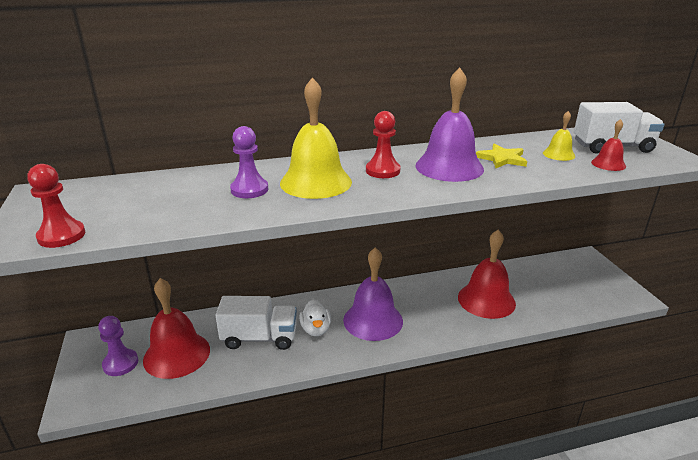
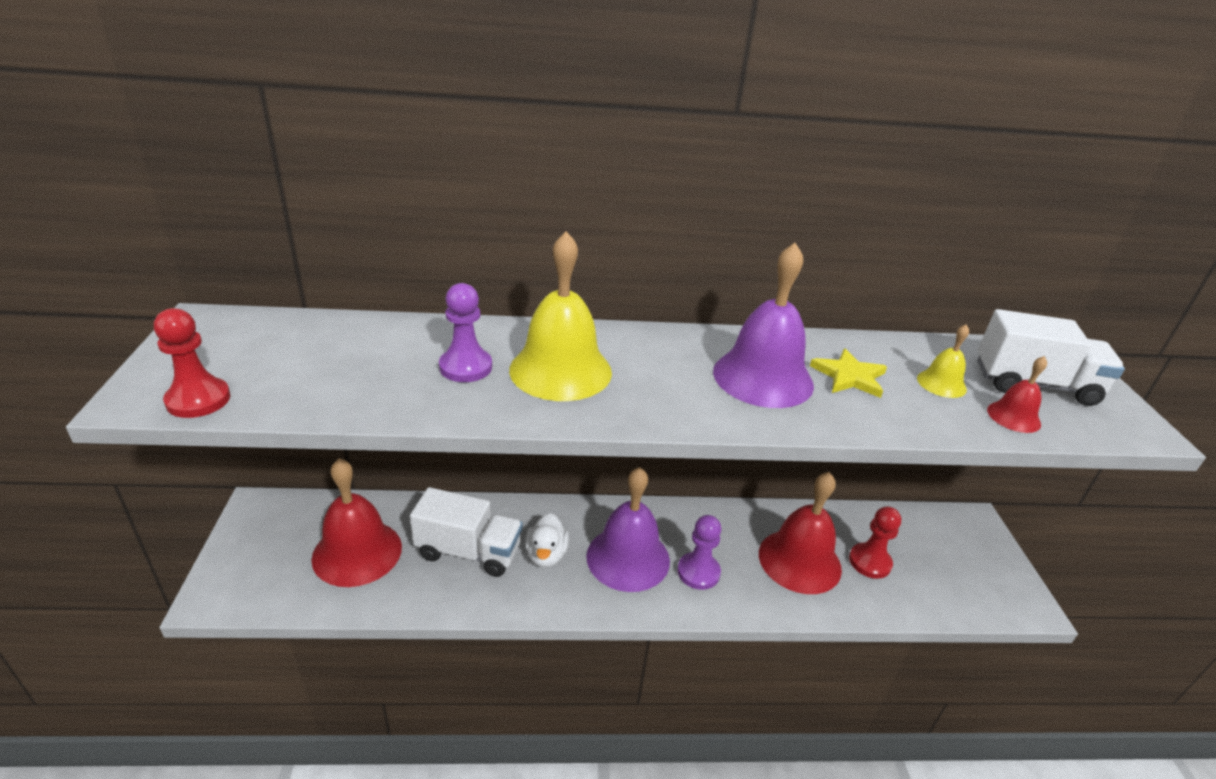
camera: 10 degrees right, 5 degrees up
purple pawn [98,316,138,376] -> purple pawn moved to [677,515,721,590]
red pawn [366,111,401,178] -> red pawn moved to [849,506,901,579]

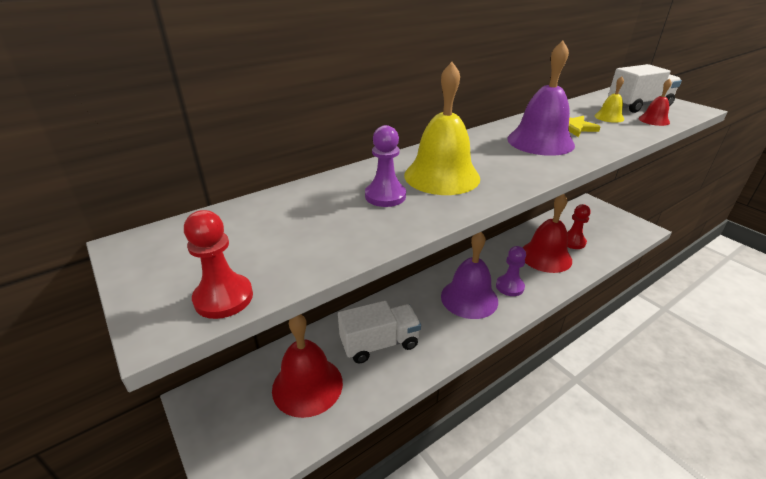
camera: 30 degrees left, 0 degrees up
white duck [525,513,569,567] -> none

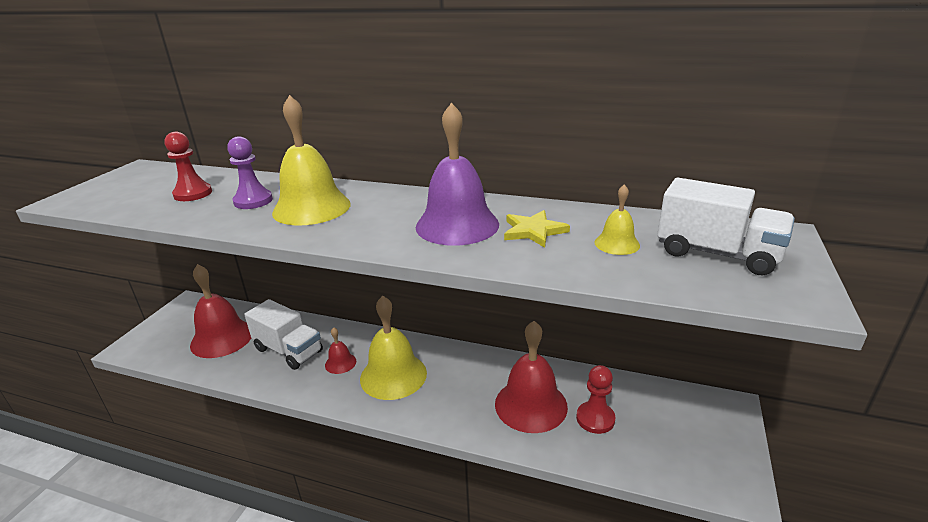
camera: 55 degrees right, 5 degrees down
red pawn [184,210,253,319] -> red pawn moved to [165,132,212,201]
purple bell [441,232,498,319] -> yellow bell [360,296,427,400]
purple pawn [496,246,526,296] -> none
red bell [639,79,671,126] -> red bell moved to [325,327,356,374]

